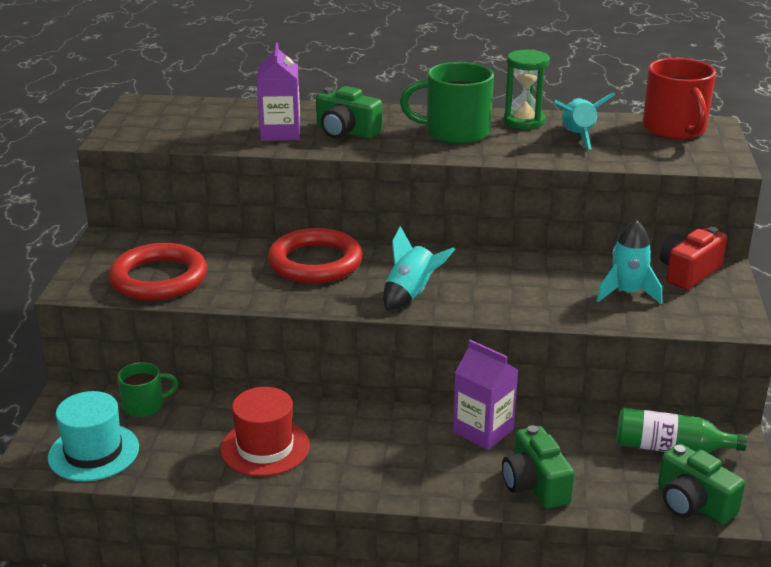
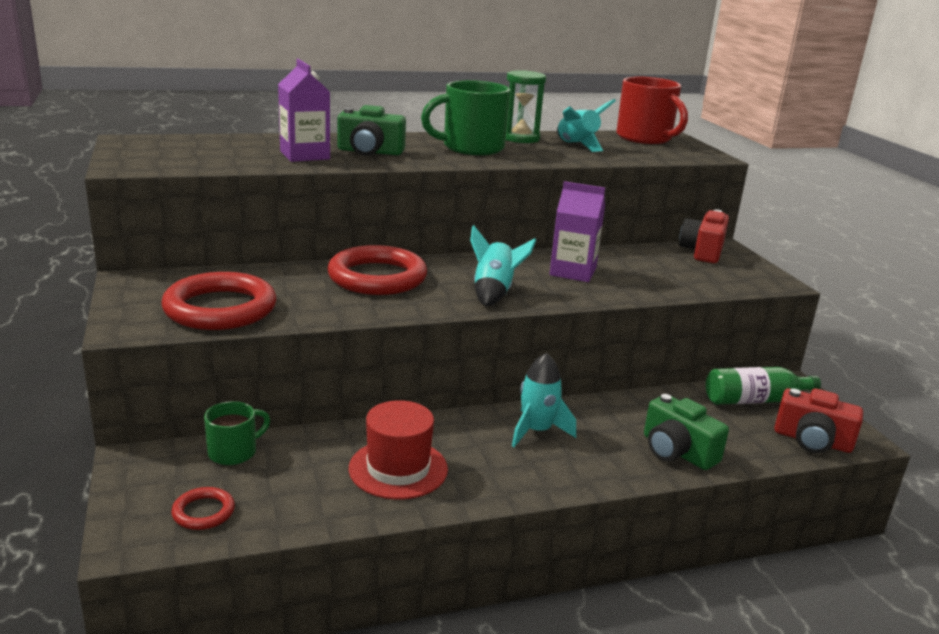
camera: 25 degrees left, 5 degrees down
turquoise hat [48,391,139,482] -> red ring [171,487,235,530]
purple carton [453,340,518,450] -> purple carton moved to [550,181,605,282]
turquoise rocket [596,220,662,304] -> turquoise rocket moved to [512,353,576,447]
green camera [658,444,745,525] -> red camera [774,388,863,453]

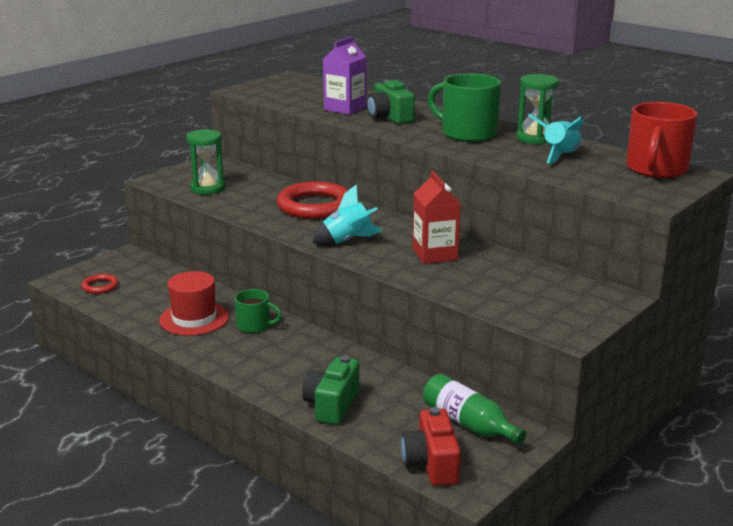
camera: 60 degrees right, 0 degrees up
red ring [161,272,276,330] -> green hourglass [186,129,225,195]
green mug [204,401,270,465] -> green mug moved to [234,289,282,333]
turquoise rocket [512,353,576,447] -> none
purple carton [550,181,605,282] -> red carton [413,171,461,264]
red camera [679,209,729,263] -> none

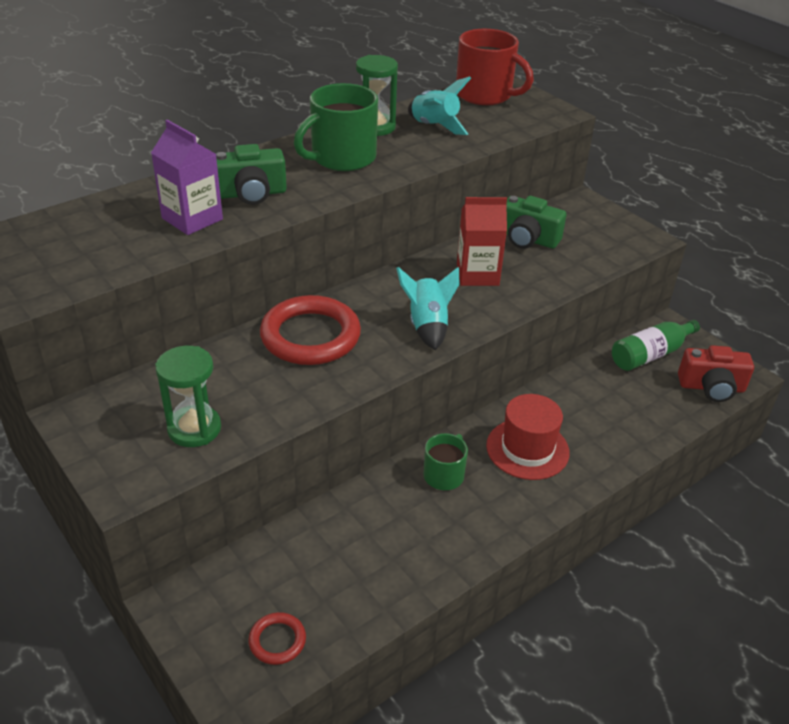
camera: 80 degrees left, 15 degrees up
red hat [159,271,229,336] -> red hat moved to [486,394,570,480]
green camera [302,355,359,425] -> green camera moved to [506,196,566,249]

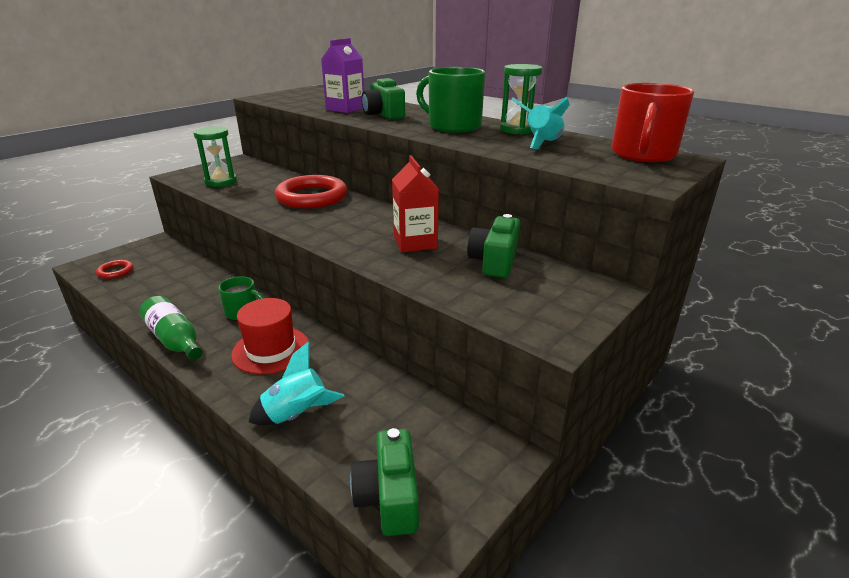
camera: 80 degrees right, 10 degrees down
turquoise rocket [396,267,459,350] -> turquoise rocket moved to [248,342,344,426]
green bottle [612,320,700,371] -> green bottle moved to [139,296,203,360]
red camera [678,345,754,402] -> green camera [350,428,419,536]

